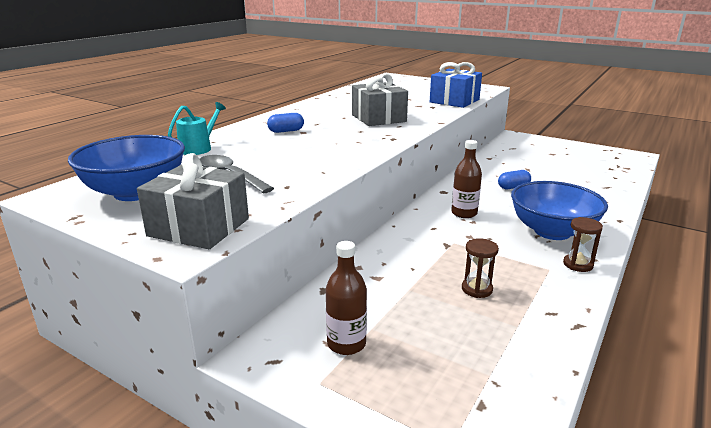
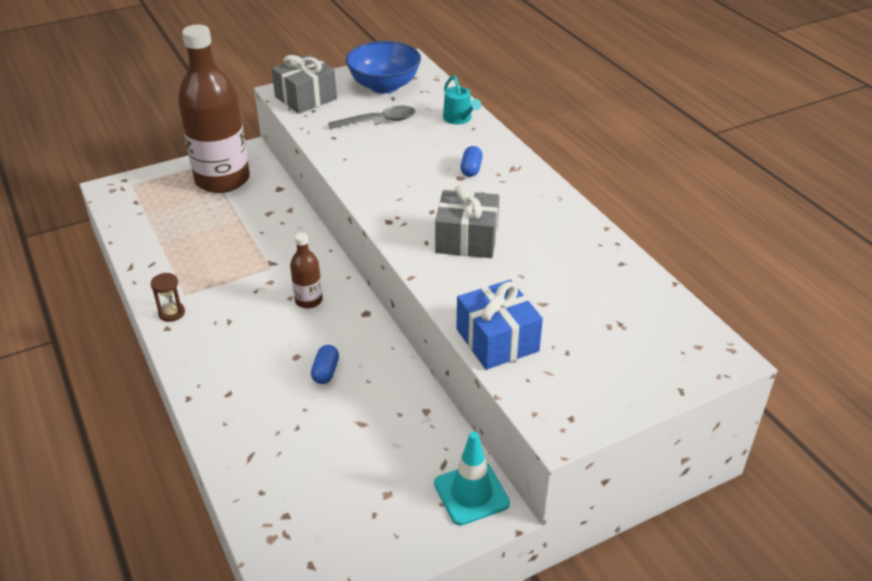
camera: 120 degrees right, 15 degrees up
brown bottle [326,241,367,355] -> brown bottle [178,25,250,193], size x2.32
brown hourglass [462,238,499,298] -> none
blue bowl [511,181,608,240] -> none
none -> turquoise traffic cone [434,432,510,525]

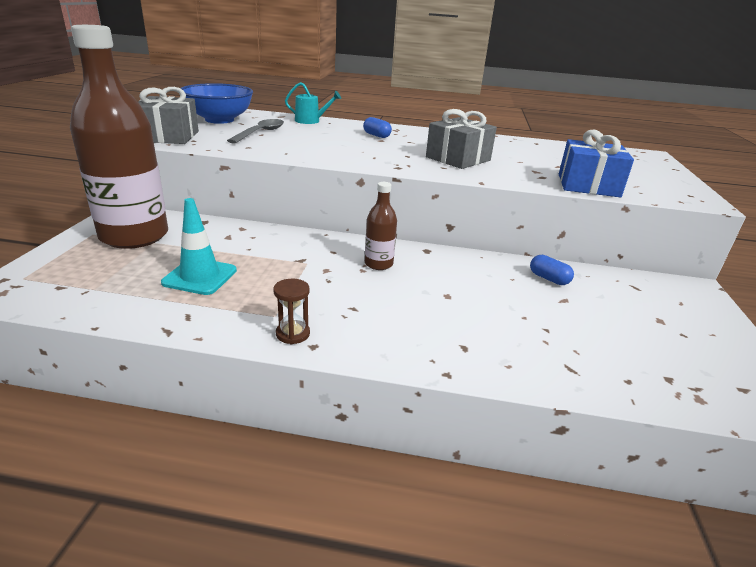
camera: 55 degrees left, 10 degrees down
blue capsule [311,345,339,384] -> blue capsule moved to [530,255,574,285]
turquoise traffic cone [434,432,510,525] -> turquoise traffic cone moved to [161,198,237,295]

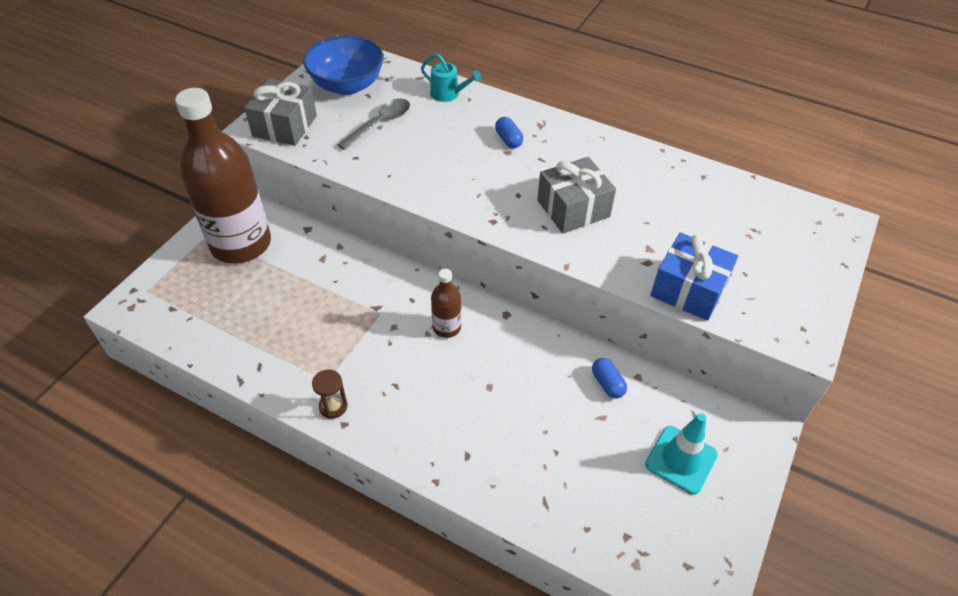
camera: 20 degrees right, 20 degrees up
turquoise traffic cone [161,198,237,295] -> turquoise traffic cone moved to [645,413,718,494]

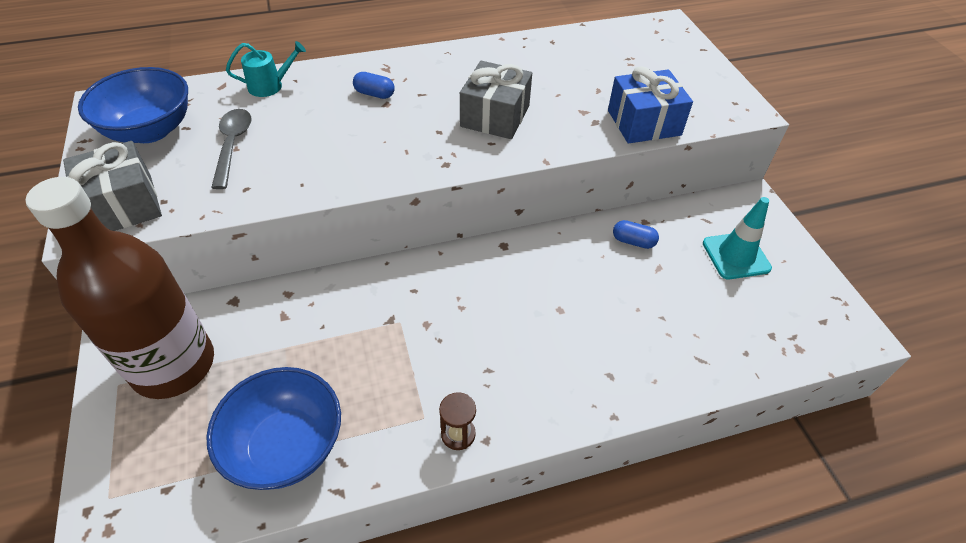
camera: 45 degrees left, 0 degrees up
brown bottle [431,269,461,338] -> none
none -> blue bowl [206,367,341,490]

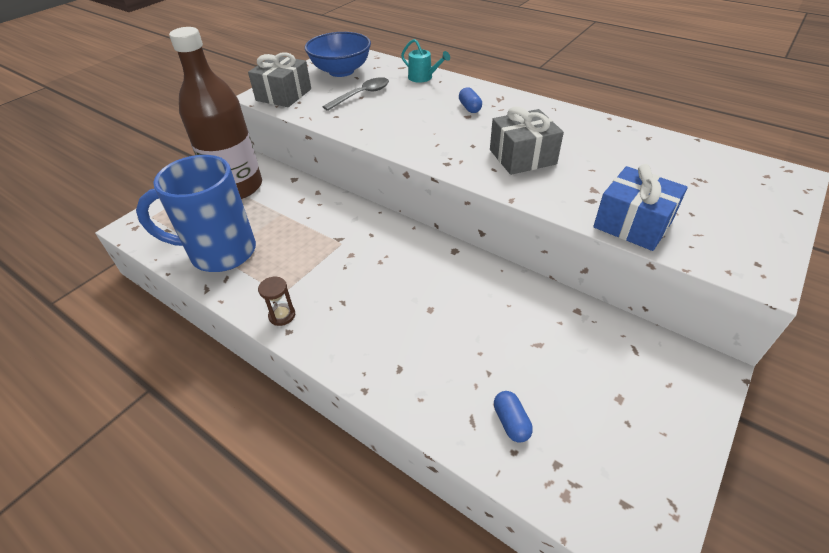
camera: 55 degrees right, 5 degrees down
blue bowl [206,367,341,490] -> blue mug [136,155,256,272]
blue capsule [613,220,659,249] -> blue capsule moved to [494,391,533,443]
turquoise traffic cone [703,197,772,279] -> none

